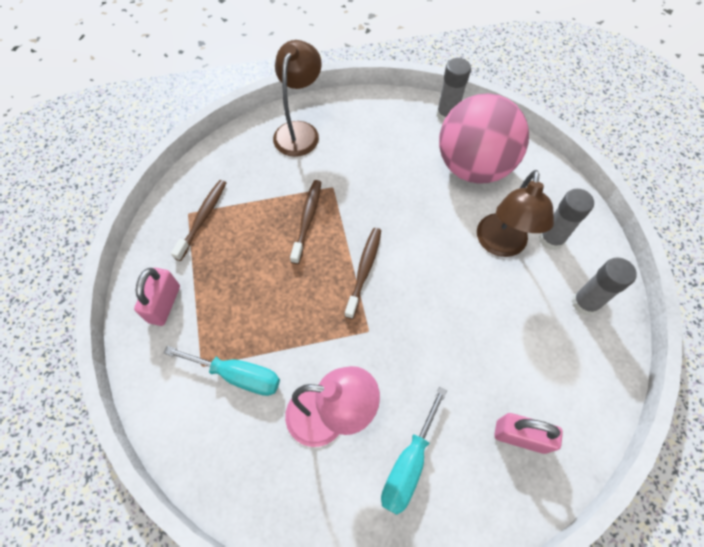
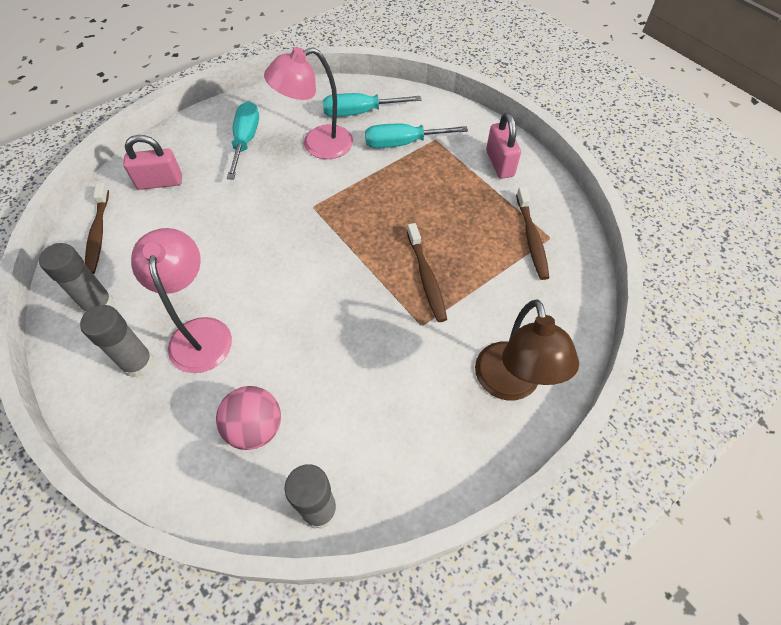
camera: 155 degrees right, 5 degrees down
brown toothbrush [345,228,381,319] -> brown toothbrush moved to [85,183,109,274]
pink ball [439,93,529,184] -> pink ball [216,386,281,450], size x0.51
brown lamp [477,170,554,257] -> pink lamp [131,228,232,373]
none -> turquoise screwdriver [323,93,421,117]

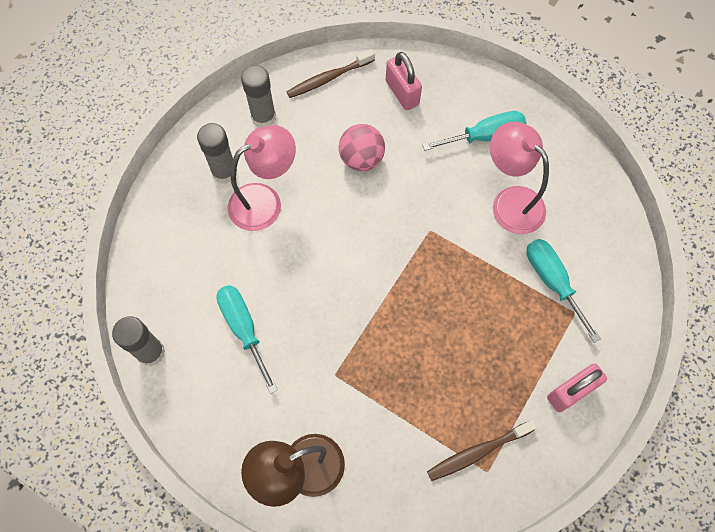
camera: 70 degrees right, 10 degrees up
pink ball [216,386,281,450] -> pink ball moved to [339,124,385,171]
turquoise screwdriver [323,93,421,117] -> turquoise screwdriver moved to [216,285,278,394]
brown toothbrush [407,223,447,322] -> none

